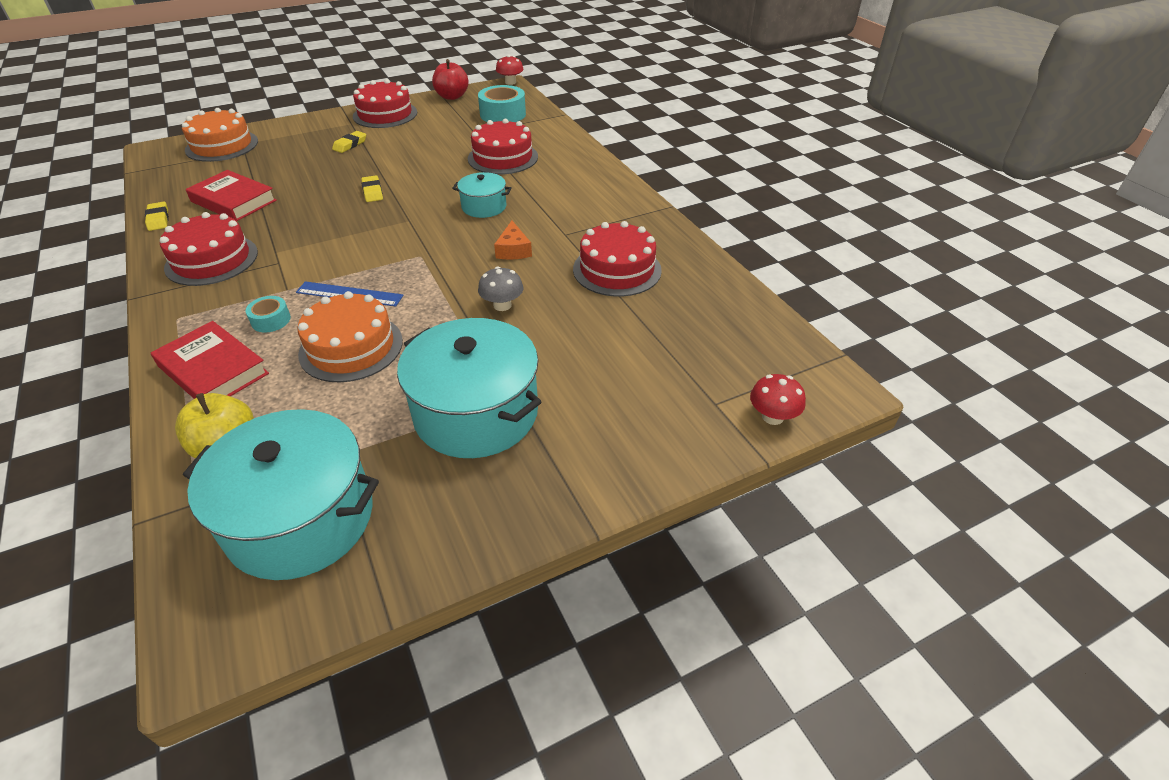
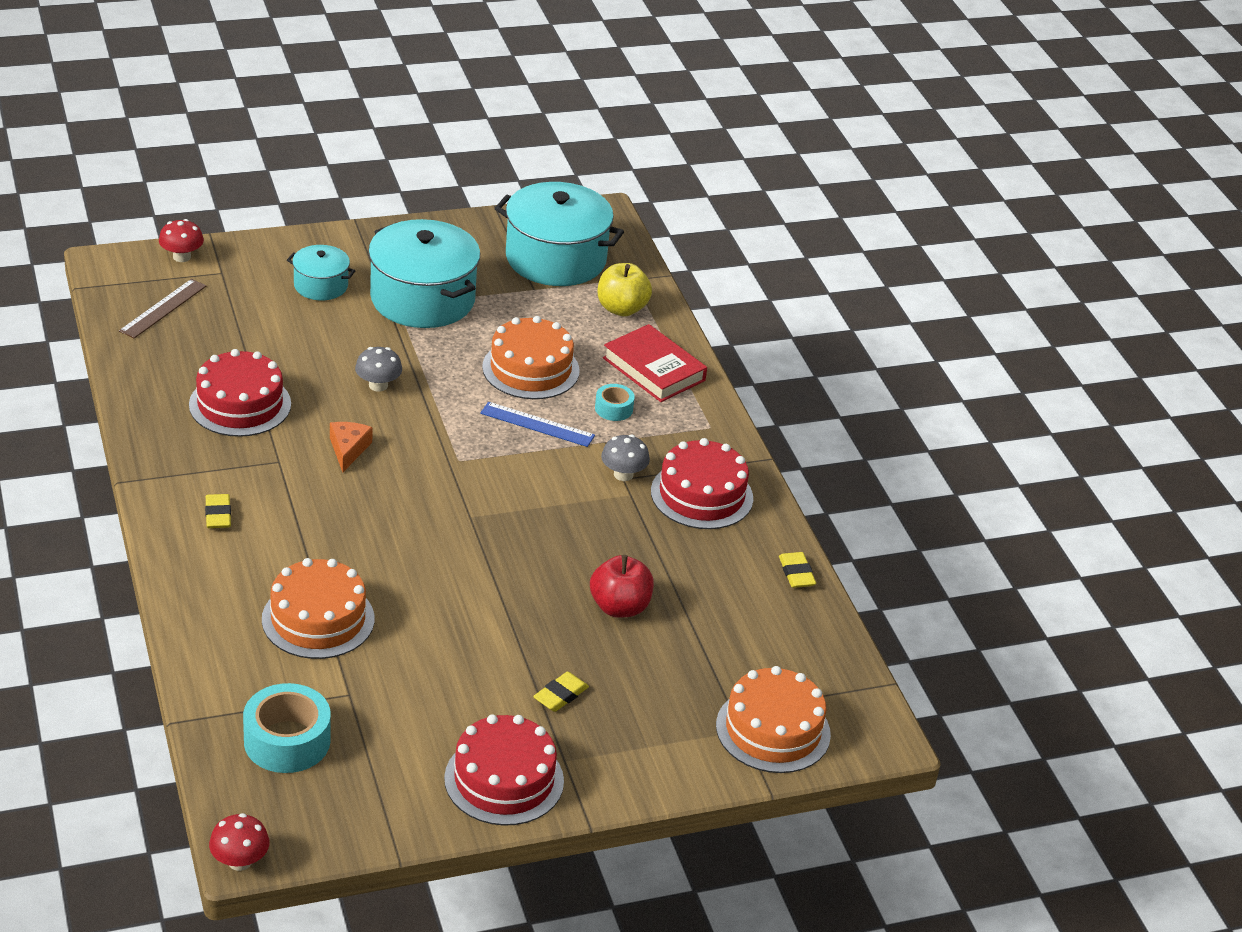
camera: 175 degrees left, 5 degrees down
red book [186,170,277,221] -> none
yellow eraser [361,175,383,202] -> yellow eraser moved to [205,494,231,528]
red apple [432,59,469,100] -> red apple moved to [590,555,654,618]
turquoise pot [452,172,512,218] -> turquoise pot moved to [287,245,355,300]
red cake [468,119,538,174] -> orange cake [262,558,374,659]
none -> brown ruler [119,279,206,339]
none -> grey mushroom [601,435,650,481]

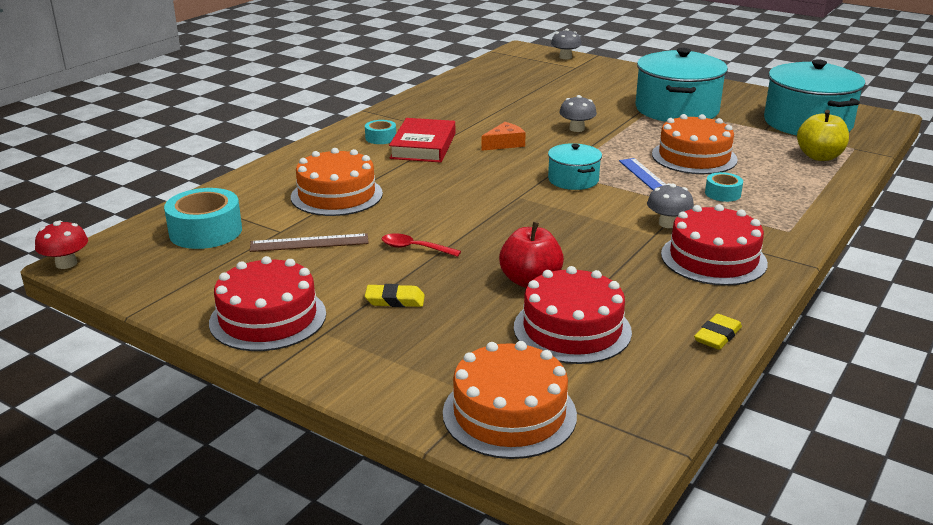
camera: 55 degrees right, 10 degrees down
brown ruler [119,279,206,339] -> brown ruler moved to [250,233,369,252]
red mushroom [159,219,204,262] -> grey mushroom [551,29,582,59]
red cake [189,349,291,437] -> red cake moved to [514,266,632,364]
yellow eraser [205,494,231,528] -> turquoise tape [365,120,396,144]
turquoise pot [287,245,355,300] -> turquoise pot moved to [548,143,602,190]
red book [603,324,707,402] -> red book moved to [389,118,455,163]
none -> red spoon [382,233,461,257]

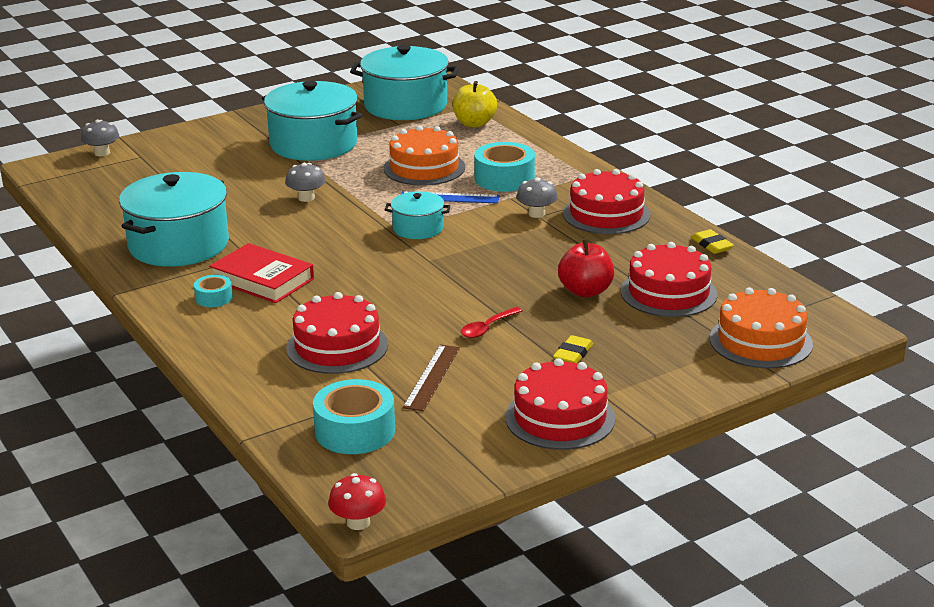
camera: 65 degrees left, 0 degrees up
orange cake [291,148,383,216] -> red cake [286,292,388,374]
orange cheese [482,122,526,151] -> none
turquoise tape [705,172,743,202] -> turquoise tape [474,142,535,192], size x1.87
none -> turquoise pot [119,172,229,266]

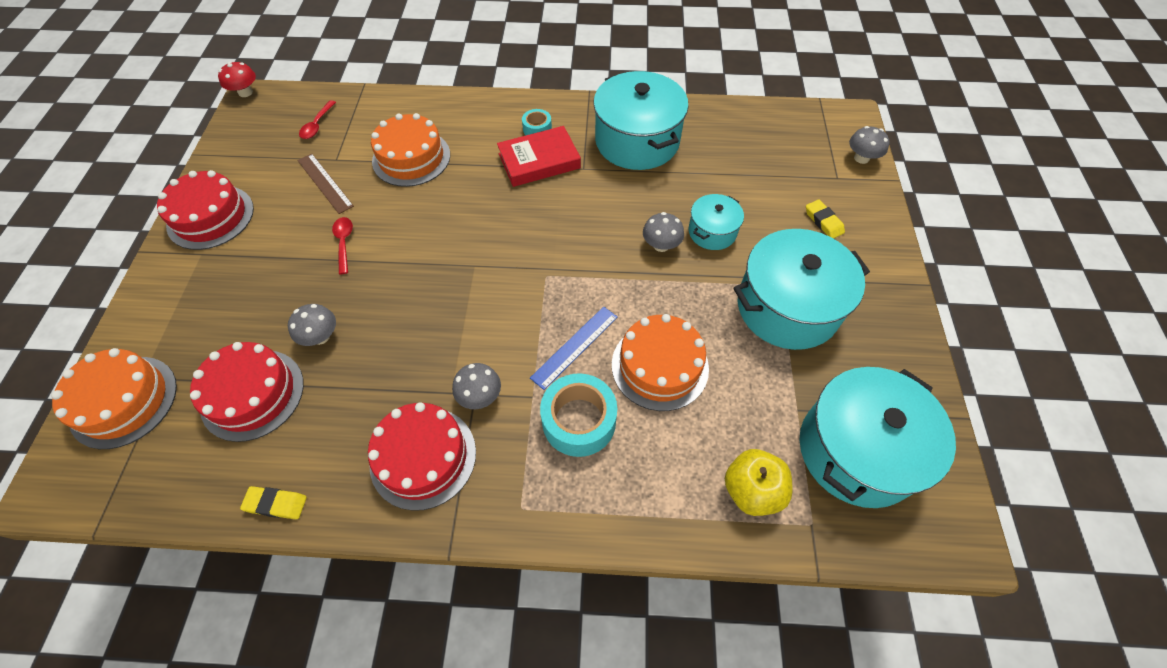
camera: 125 degrees right, 30 degrees up
red cake [286,292,388,374] -> orange cake [371,113,450,187]
turquoise tape [313,379,395,454] -> red spoon [299,100,336,139]
turquoise pot [385,191,450,239] -> turquoise pot moved to [688,194,744,250]
yellow eraser [553,335,593,363] -> yellow eraser moved to [806,199,845,239]
red apple [558,239,614,297] -> grey mushroom [288,304,336,346]

